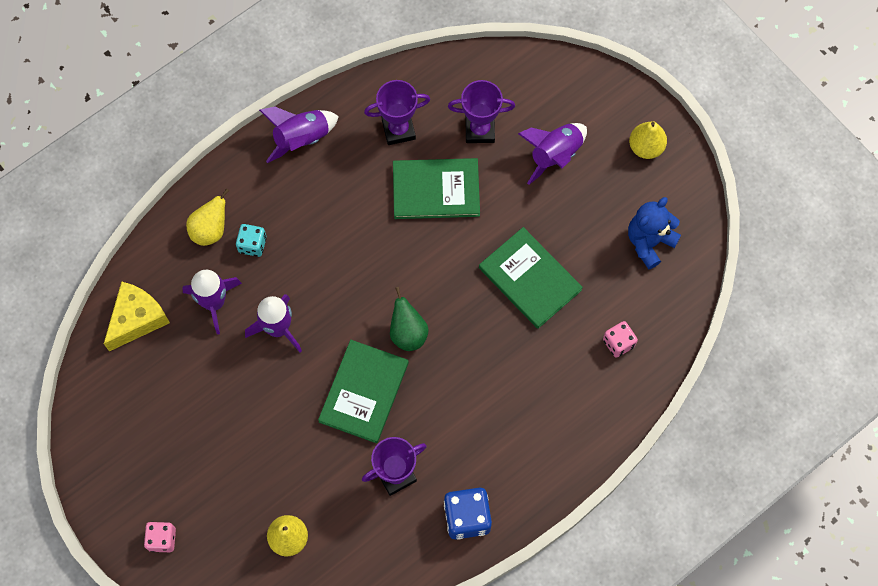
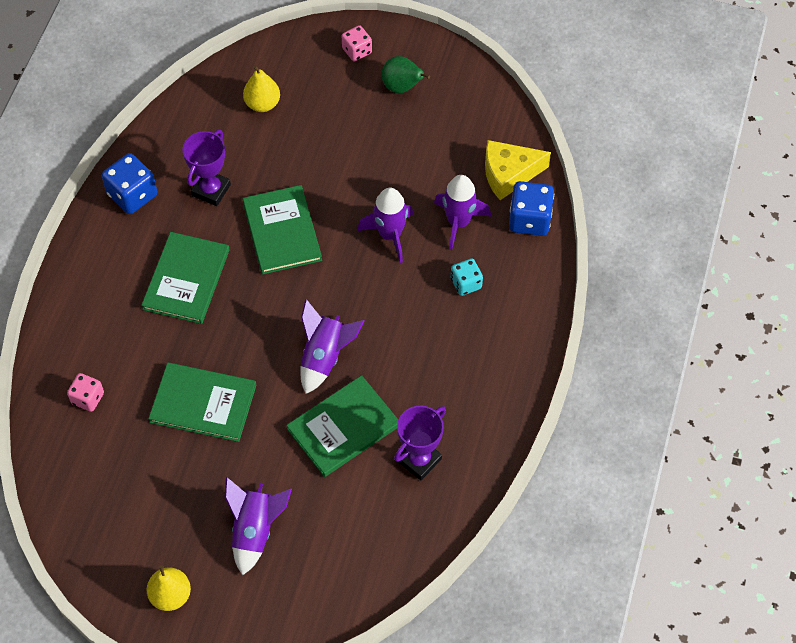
camera: 145 degrees right, 10 degrees down
yellow cheese [104,281,170,351] -> yellow cheese turned 75 degrees clockwise [485,140,551,200]
yellow pear [186,188,229,246] -> none
purple rocket [259,107,339,163] -> purple rocket moved to [301,299,364,394]
green pear [390,287,429,351] -> green pear moved to [382,56,430,93]
purple trophy [448,80,515,143] -> none
blue teddy bear [628,197,681,269] -> none
none -> green book [141,232,230,324]
none -> blue dice [509,181,554,236]

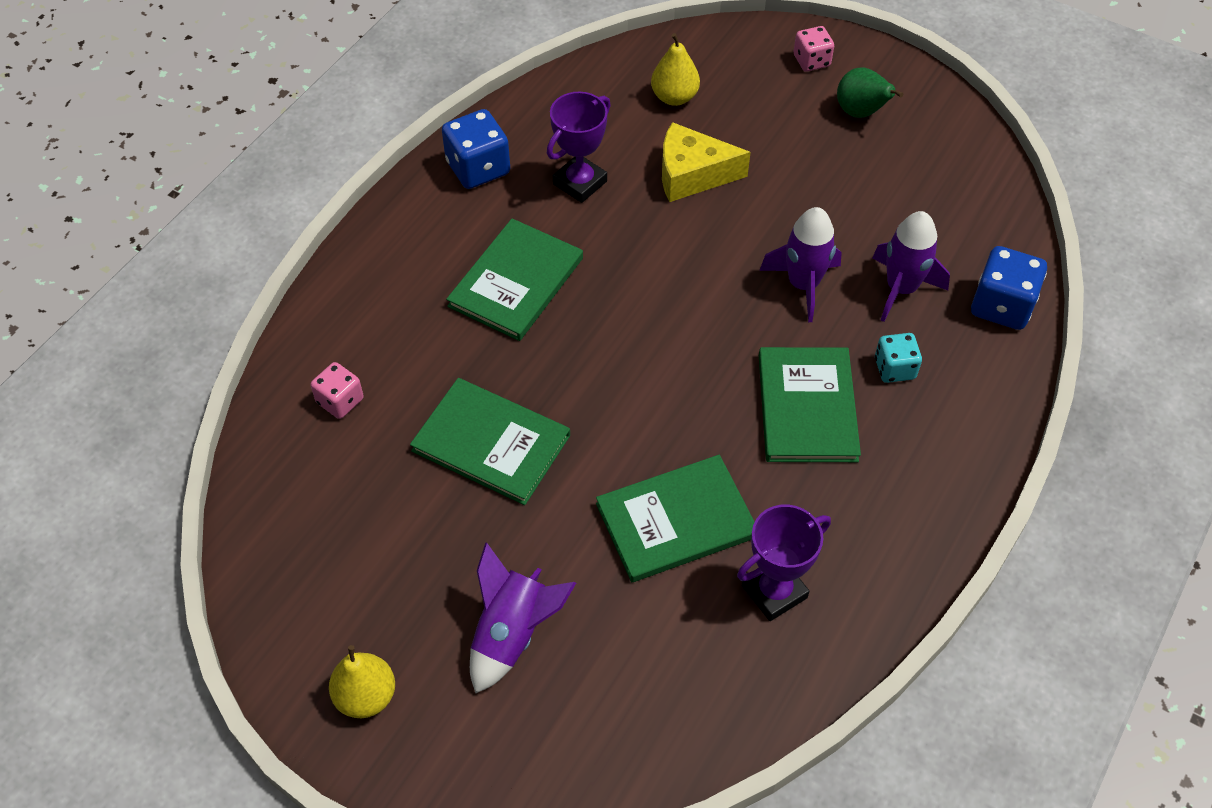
camera: 15 degrees right, 5 degrees down
green book [243,185,322,274] -> green book moved to [759,347,861,462]
purple rocket [301,299,364,394] -> none
yellow cheese [485,140,551,200] -> yellow cheese moved to [662,122,751,202]

